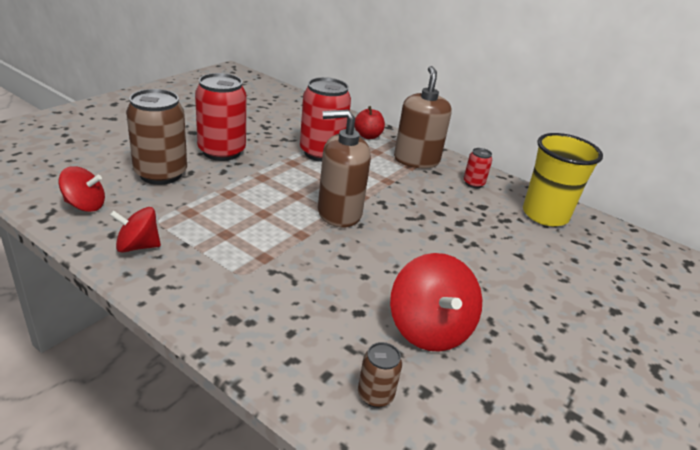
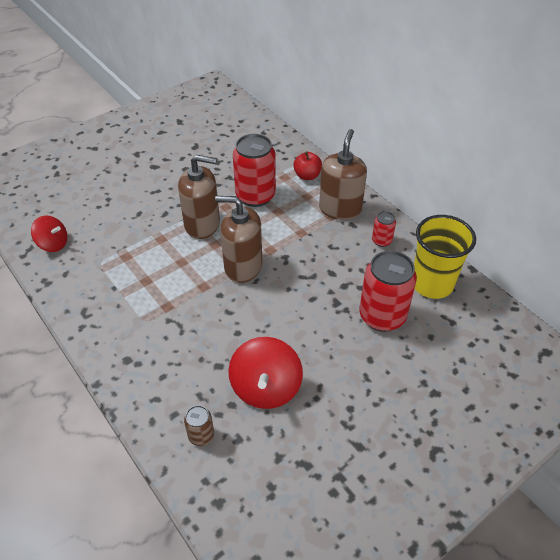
camera: 20 degrees right, 15 degrees up
red spinning top [110,207,161,253] -> none
brown can [126,89,187,185] -> none
red can [195,73,246,161] -> red can moved to [359,250,417,332]
none -> brown soap dispenser [178,155,220,239]

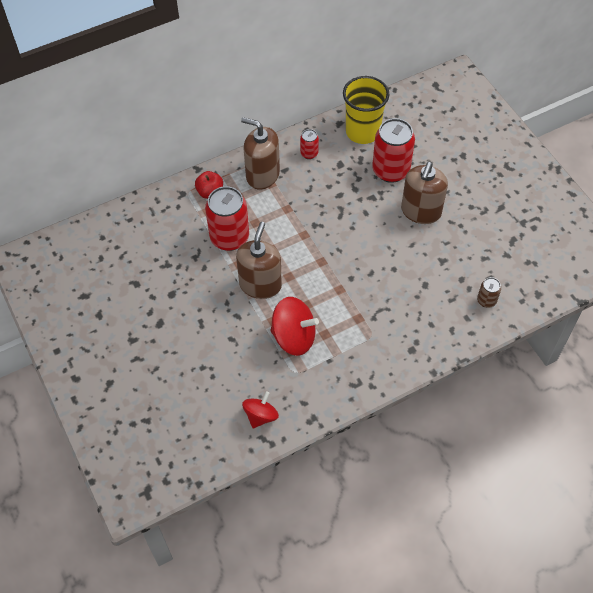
camera: 80 degrees left, 10 degrees up
brown soap dispenser [215,196,262,283] -> brown soap dispenser moved to [401,162,448,224]
red spinning top [228,337,303,409] -> red spinning top moved to [270,297,319,356]

